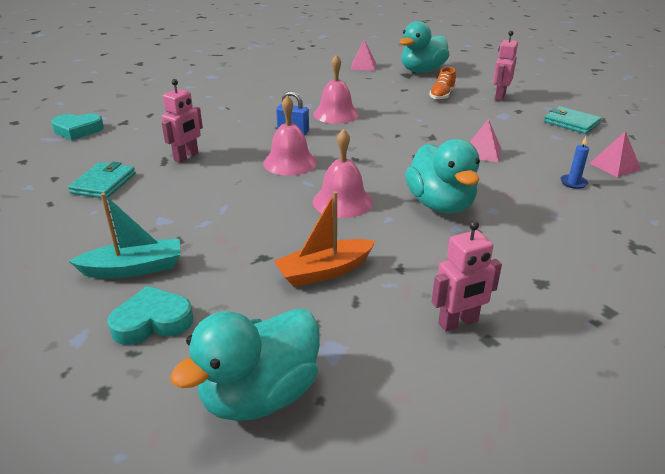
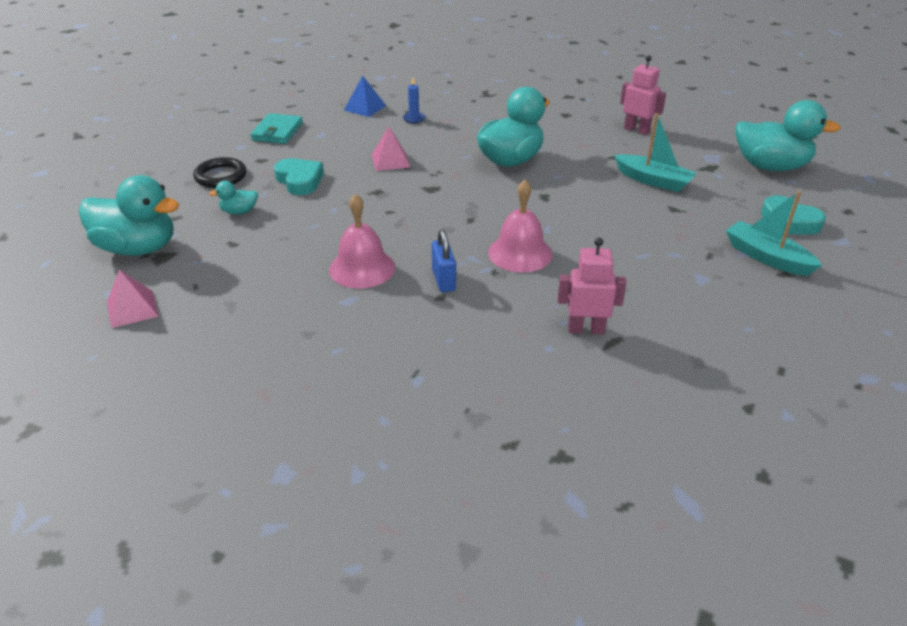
camera: 120 degrees left, 5 degrees up
turquoise heart [51,113,104,140] -> turquoise heart moved to [274,158,324,195]
turquoise wallet [68,162,136,199] -> none
orange boat [274,191,376,287] -> turquoise boat [614,113,697,192]
pink bell [313,129,373,218] -> none
orange shoe [429,67,456,100] -> turquoise duck [209,181,258,215]
pink robot [493,31,518,101] -> black ring [193,157,247,188]
pink pyramid [590,131,641,177] -> blue pyramid [344,76,386,117]

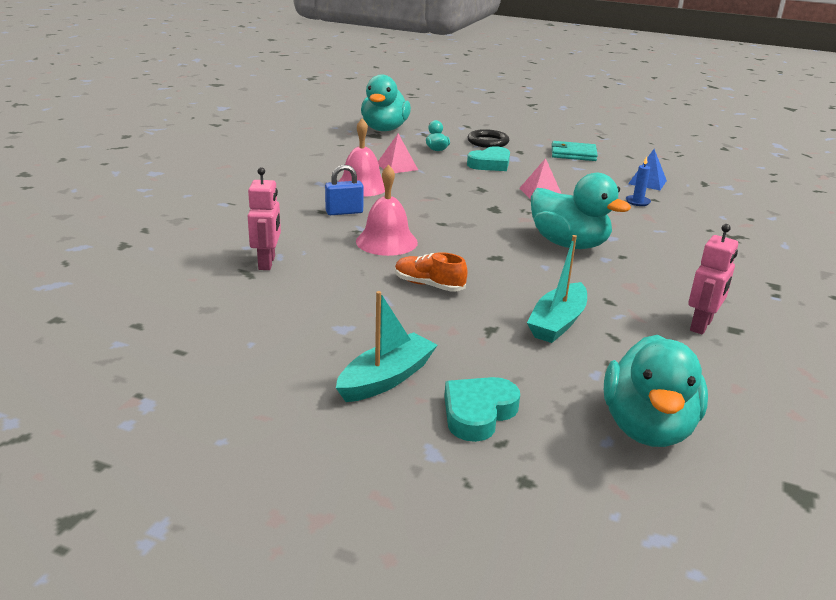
camera: 85 degrees right, 10 degrees down
pink pyramid [107,269,159,328] -> pink pyramid moved to [378,133,418,173]
none -> orange shoe [395,252,468,292]

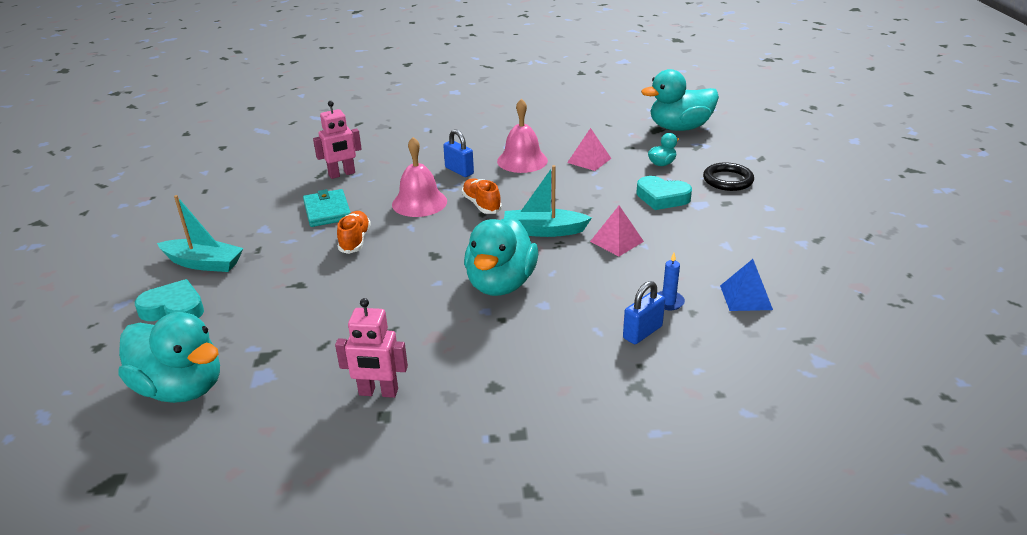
camera: 65 degrees right, 5 degrees up
turquoise boat [527,235,587,343] -> turquoise boat moved to [504,165,592,237]
turquoise wallet [551,141,598,161] -> turquoise wallet moved to [303,189,351,227]
turquoise duck [604,335,708,447] -> turquoise duck turned 135 degrees counterclockwise [119,312,220,403]
none -> orange shoe [462,178,502,214]
none -> blue padlock [623,281,665,344]

